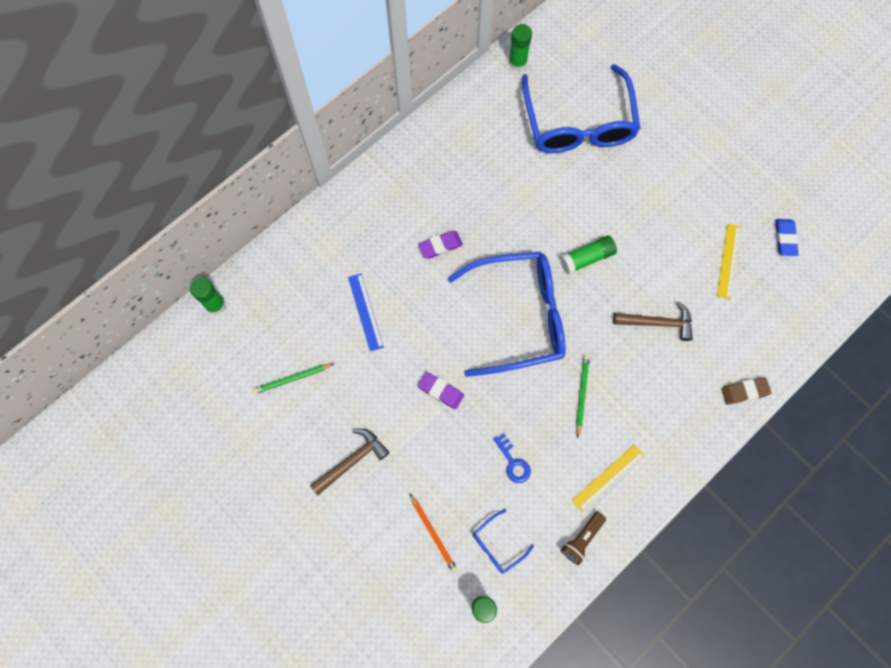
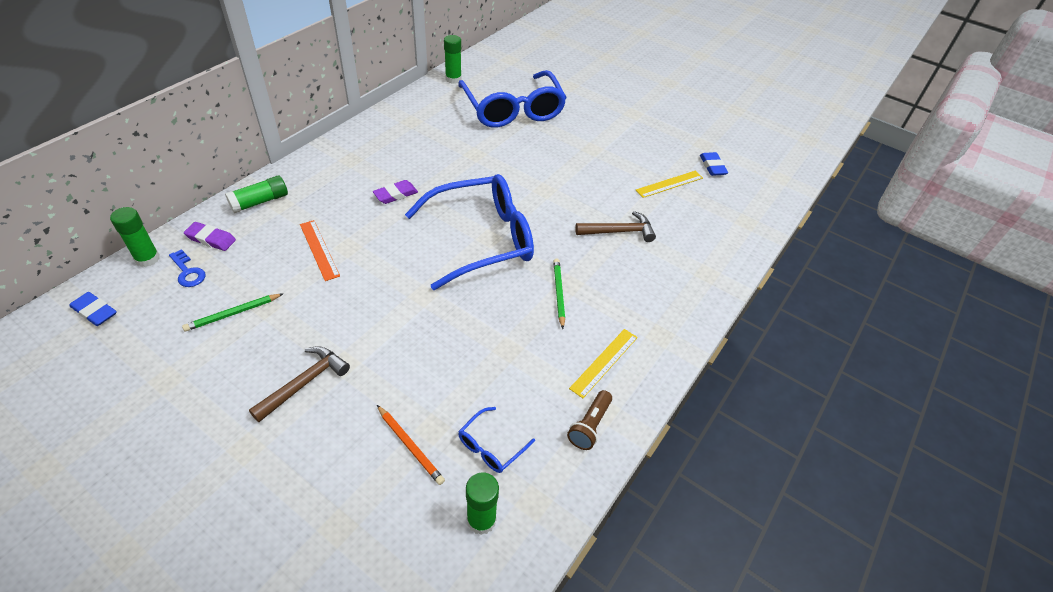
camera: 15 degrees left, 25 degrees down
blue ruler [348,273,384,352] -> orange ruler [300,220,340,281]
purple eraser [418,372,464,410] -> purple eraser moved to [184,222,236,251]
blue key [493,433,531,483] -> blue key moved to [169,249,206,287]
green glue stick [560,235,617,274] -> green glue stick moved to [225,176,288,213]
yellow ruler [717,223,741,299] -> yellow ruler turned 60 degrees clockwise [636,171,703,198]
brown eraser [721,377,771,404] -> none
none -> blue eraser [69,292,117,326]

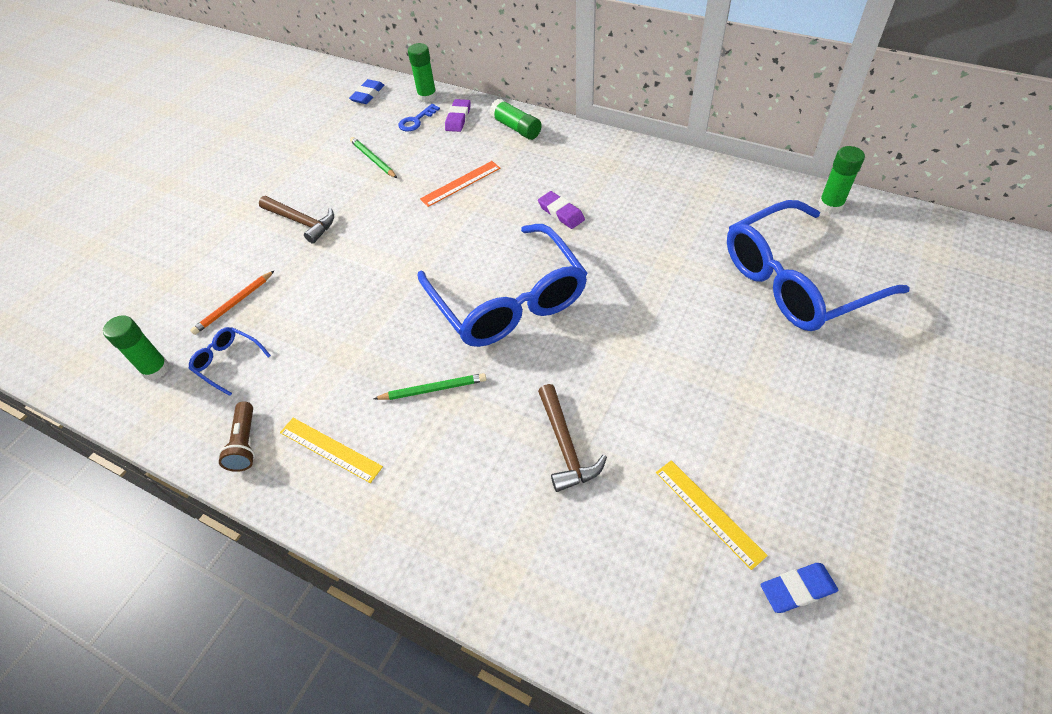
camera: 90 degrees right, 5 degrees up
brown flashlight [567,390,612,450] -> brown flashlight turned 120 degrees counterclockwise [218,401,255,472]

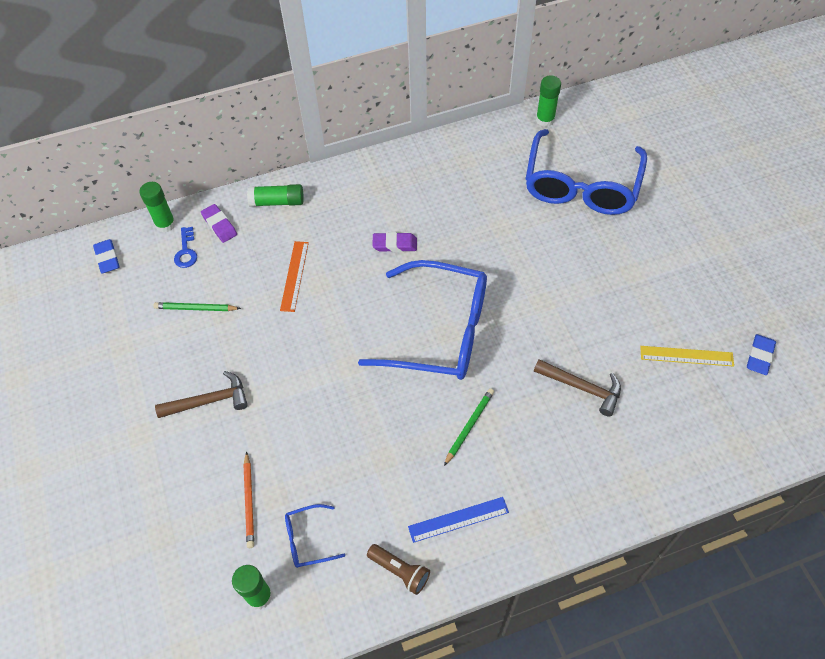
camera: 50 degrees left, 5 degrees up
yellow ruler [280,418,383,483] -> blue ruler [408,497,509,543]

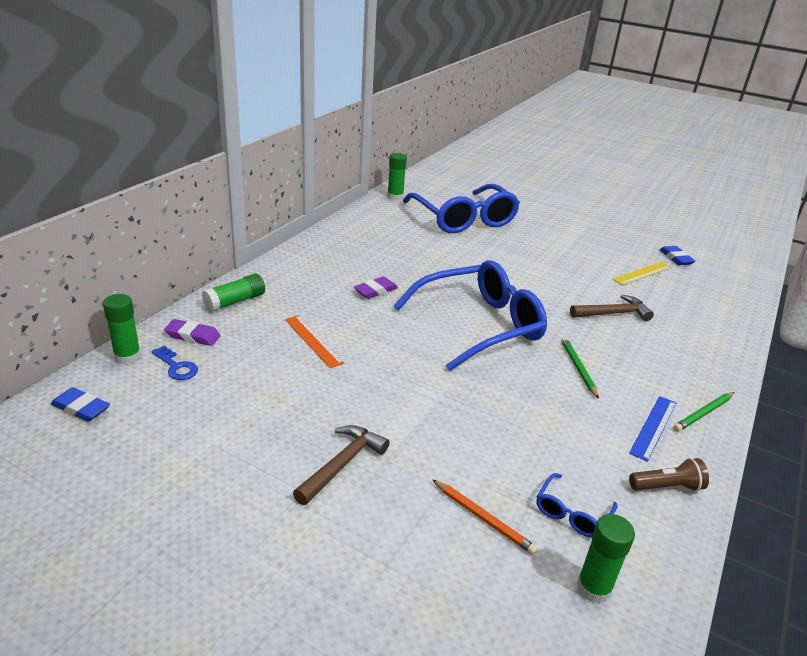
camera: 45 degrees left, 25 degrees down
green pencil [153,302,241,311] -> green pencil moved to [673,392,735,432]

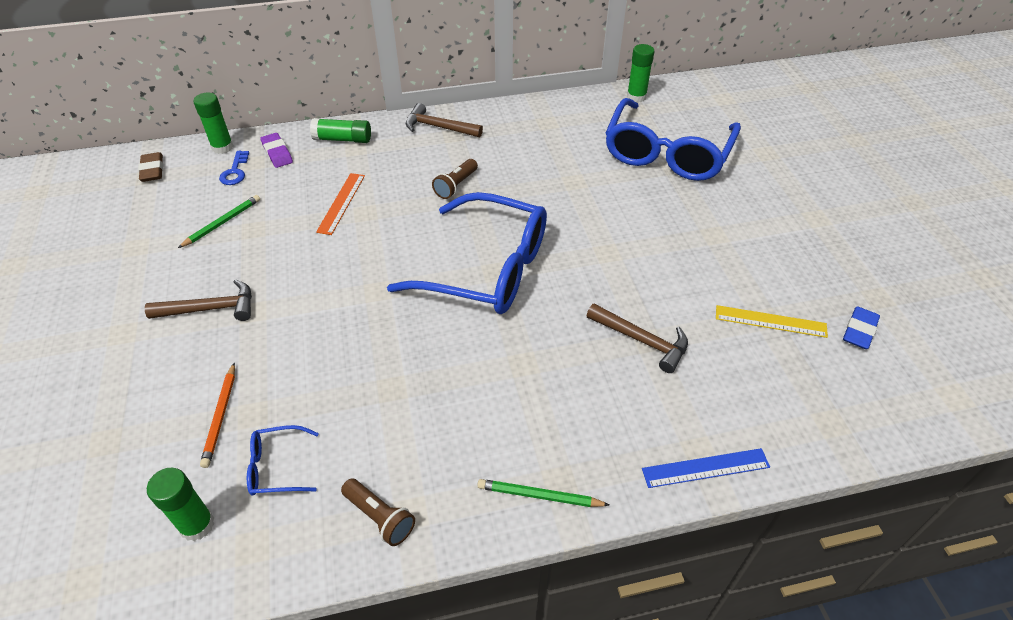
camera: 50 degrees right, 15 degrees up
blue eraser [51,387,110,422] -> brown eraser [138,152,163,182]
purple eraser [354,276,398,299] -> brown flashlight [432,159,478,199]
green pencil [561,337,599,399] -> green pencil moved to [178,195,260,248]
blue ruler [629,396,676,462] -> blue ruler moved to [642,448,770,488]
none -> brown hammer [406,103,483,137]

